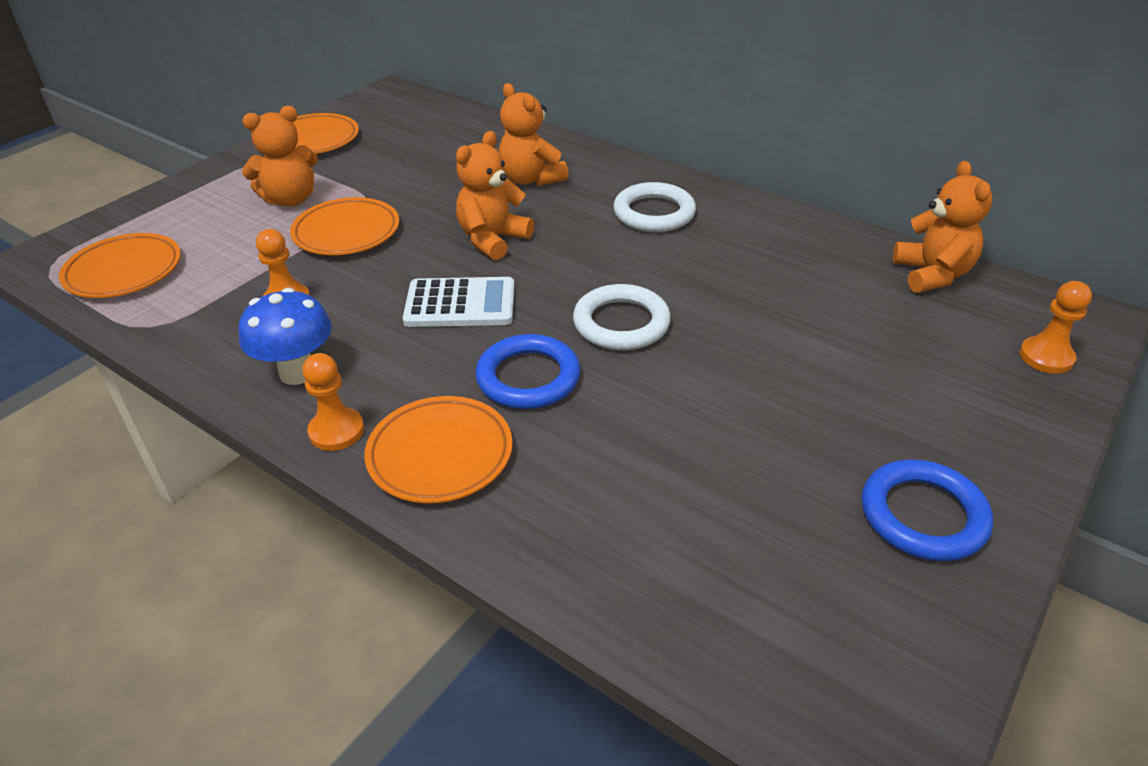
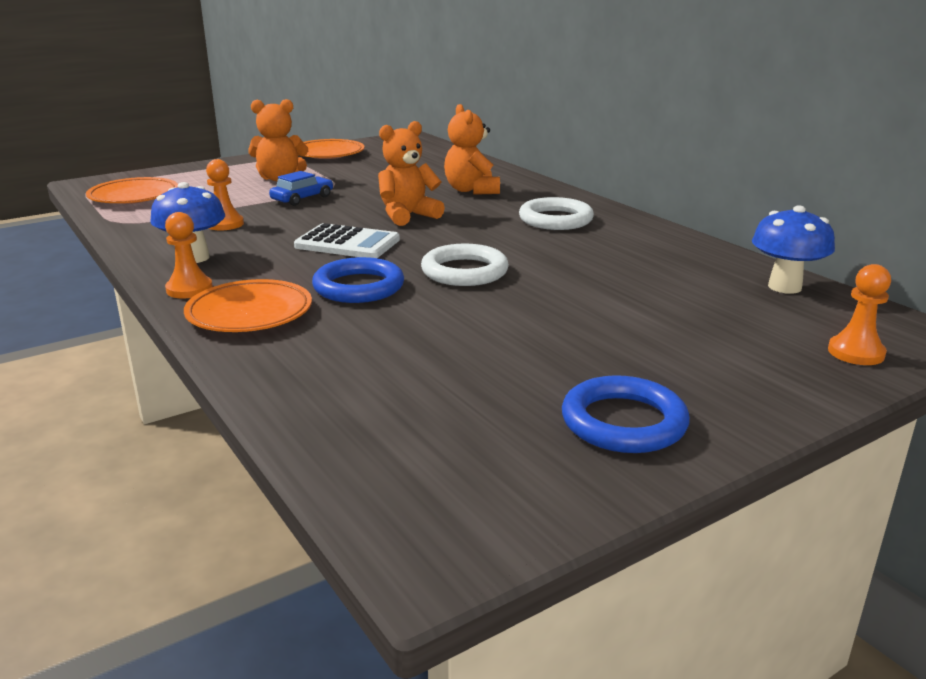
camera: 20 degrees right, 15 degrees down
orange plate [290,197,399,255] -> blue car [269,171,333,206]
orange teddy bear [893,161,992,293] -> blue mushroom [752,205,835,294]

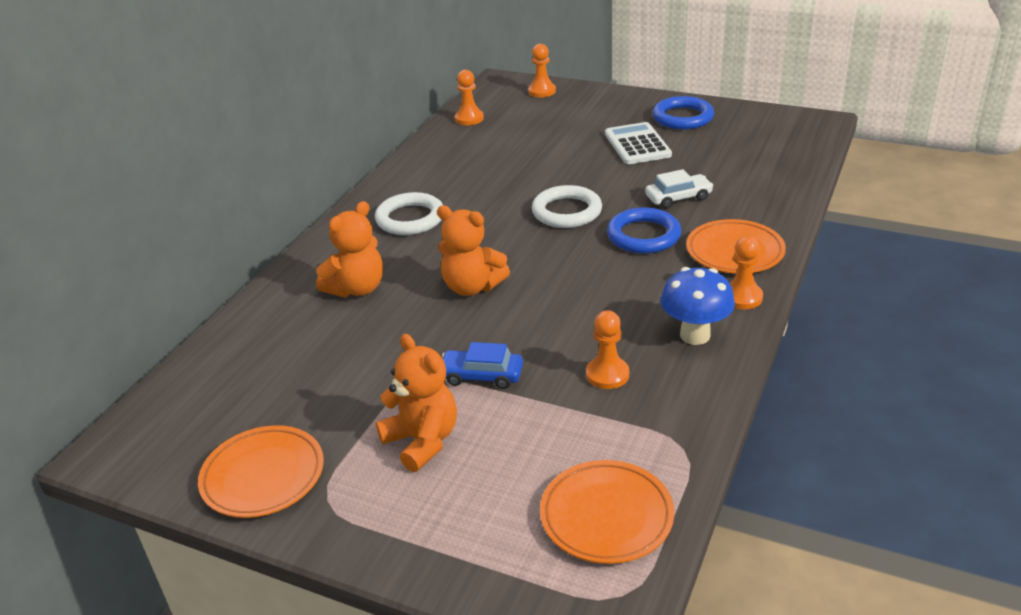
camera: 120 degrees left, 10 degrees up
white calculator [294,223,400,258] -> white calculator moved to [605,122,672,164]
blue mushroom [752,205,835,294] -> orange pawn [455,70,484,125]
none -> white car [645,169,714,208]

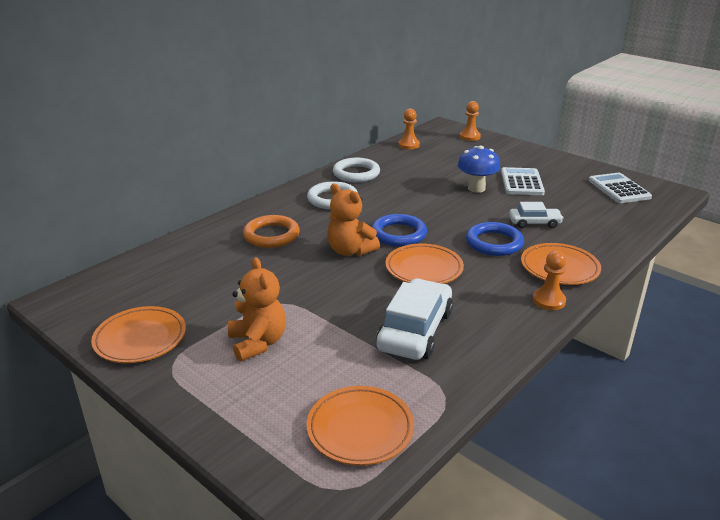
camera: 15 degrees right, 5 degrees down
orange teddy bear [316,201,383,298] -> orange ring [243,215,300,248]
blue car [442,342,523,389] -> none
white ring [532,185,602,228] -> white ring moved to [333,158,380,182]
orange pawn [586,310,629,389] -> white car [376,278,453,360]
blue ring [653,96,714,129] -> blue ring moved to [372,214,427,247]
blue mushroom [660,267,735,345] -> blue mushroom moved to [458,145,500,193]
none -> orange plate [386,244,464,284]
none -> white calculator [589,173,652,203]

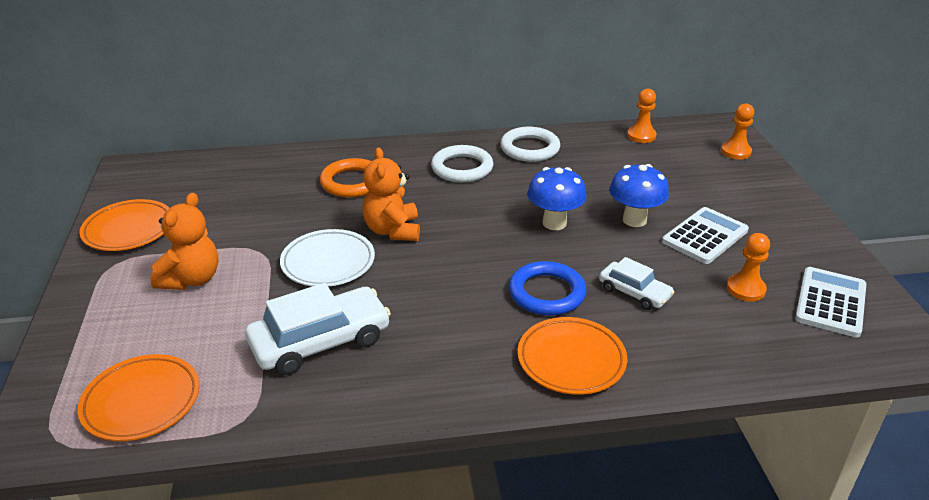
camera: 40 degrees right, 5 degrees up
blue ring [372,214,427,247] -> none
orange plate [386,244,464,284] -> none
orange pawn [533,251,566,310] -> orange pawn moved to [727,233,770,302]
none -> white plate [280,229,375,287]
none -> blue mushroom [527,167,587,230]

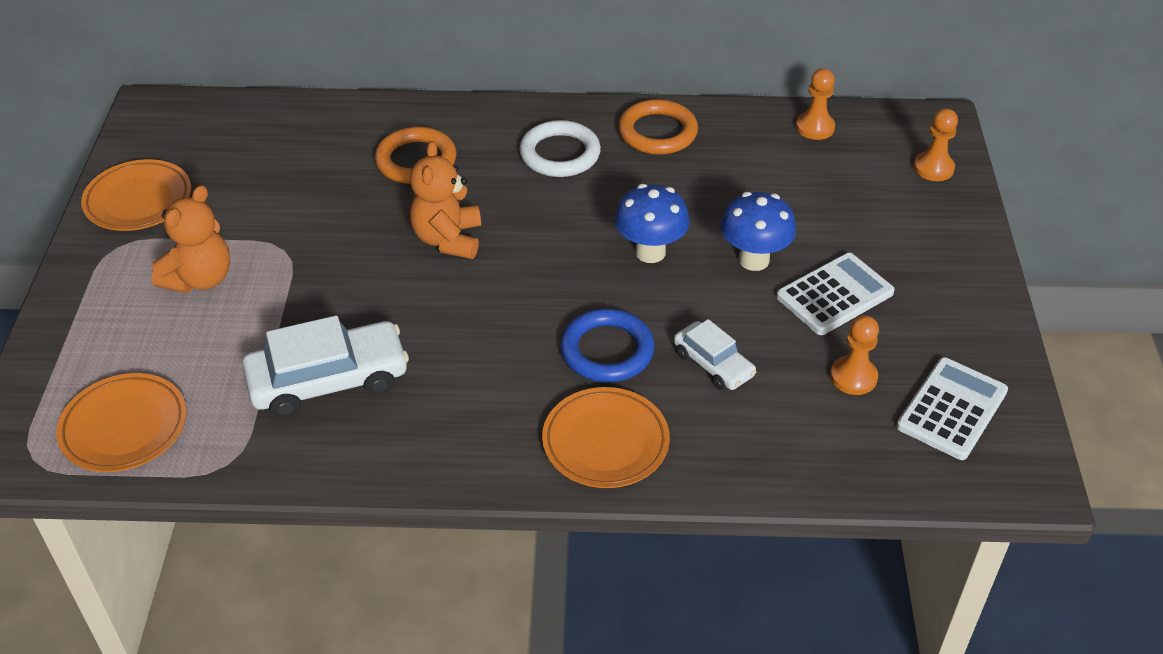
camera: 10 degrees right, 10 degrees up
white plate [280,229,375,287] -> none
white ring [500,127,560,162] -> orange ring [618,99,698,155]

